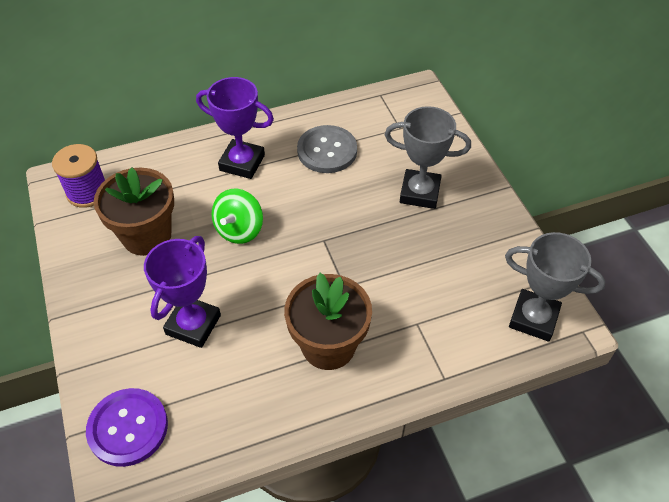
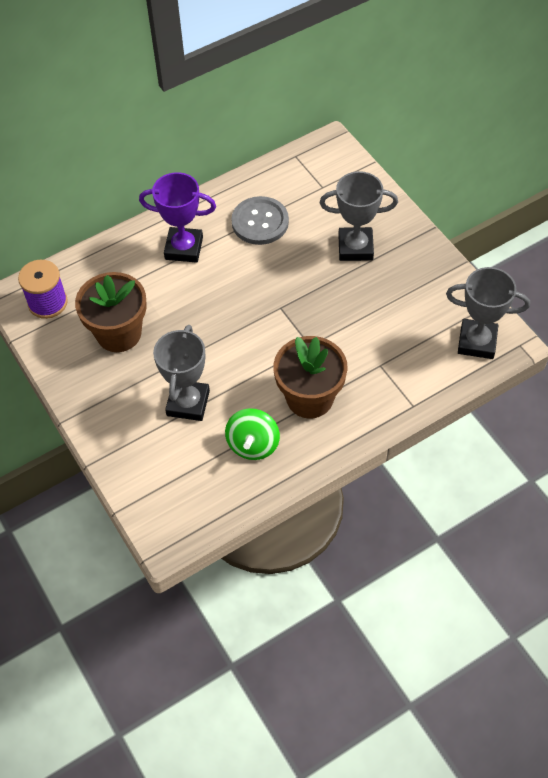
camera: 10 degrees left, 5 degrees up
purple button [86,388,168,467] -> none
purple trophy [144,236,221,348] -> grey trophy [153,325,210,421]
green spinning top [212,188,263,244] -> green spinning top moved to [225,408,280,460]

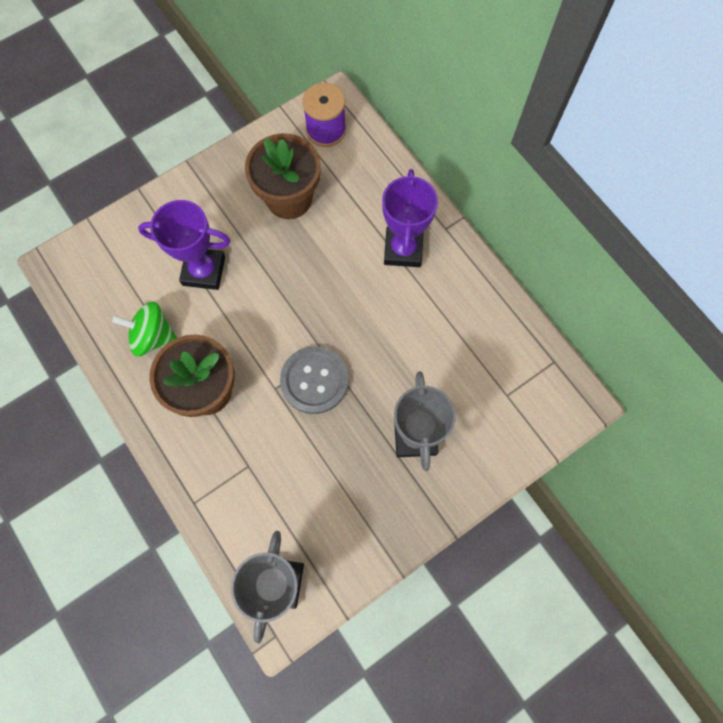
camera: 85 degrees right, 15 degrees up
grey trophy [153,325,210,421] -> purple trophy [138,200,231,290]
grey button [231,196,289,245] -> grey button moved to [280,346,349,414]

